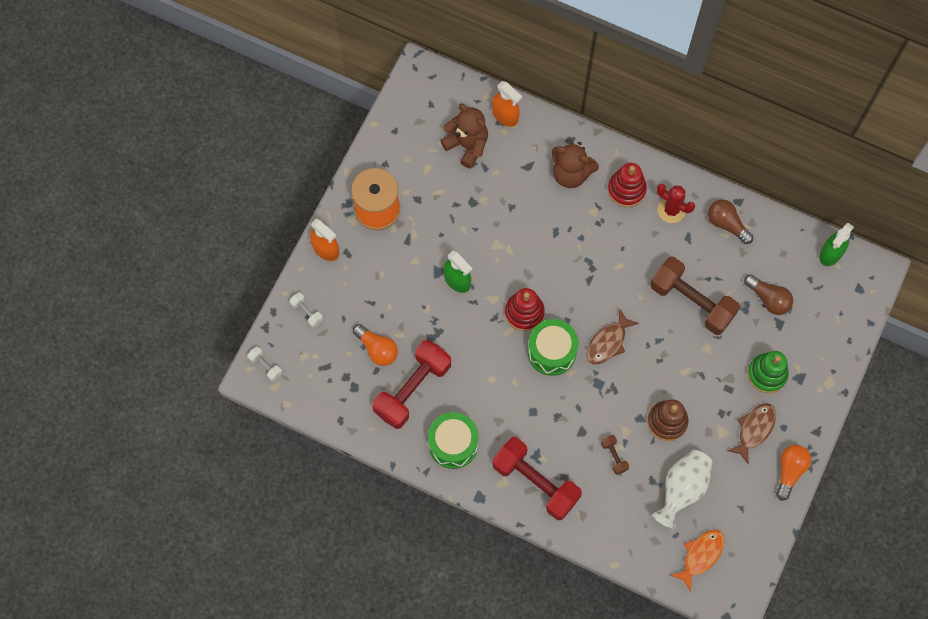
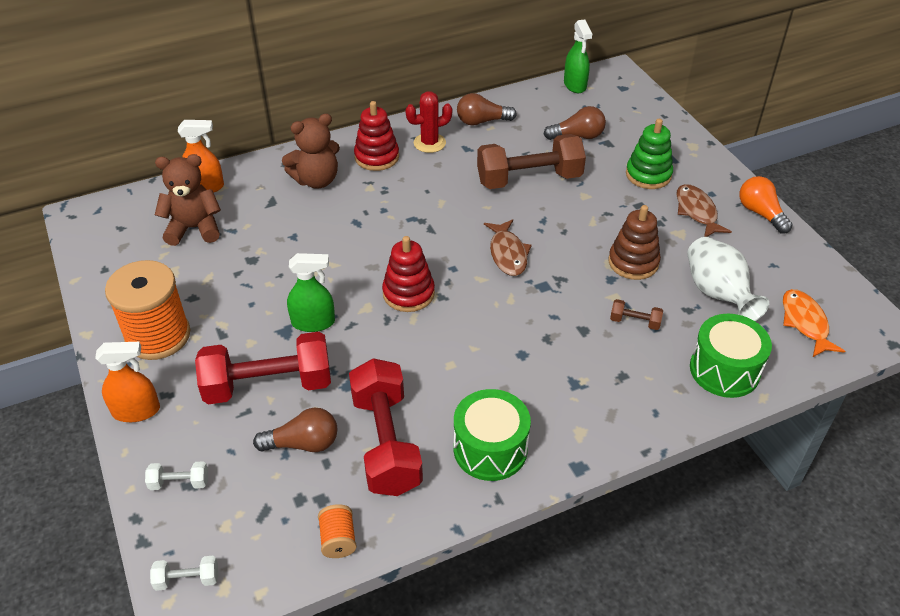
camera: 50 degrees left, 25 degrees down
orange light bulb [353,324,398,366] -> brown light bulb [253,407,337,452]
red dumbbell [492,437,582,520] -> red dumbbell moved to [195,332,331,405]
green drum [528,319,579,376] -> green drum moved to [690,314,772,398]
none -> orange spool [318,504,357,558]

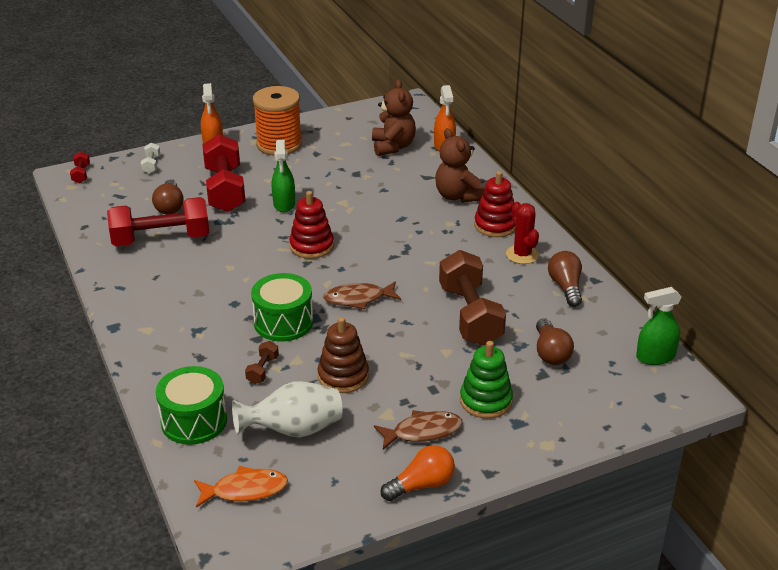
camera: 90 degrees right, 10 degrees down
white dumbbell [150,556,218,591] -> red dumbbell [70,152,90,183]
orange spool [318,504,357,558] -> none
green drum [454,389,531,481] -> green drum moved to [251,273,313,342]

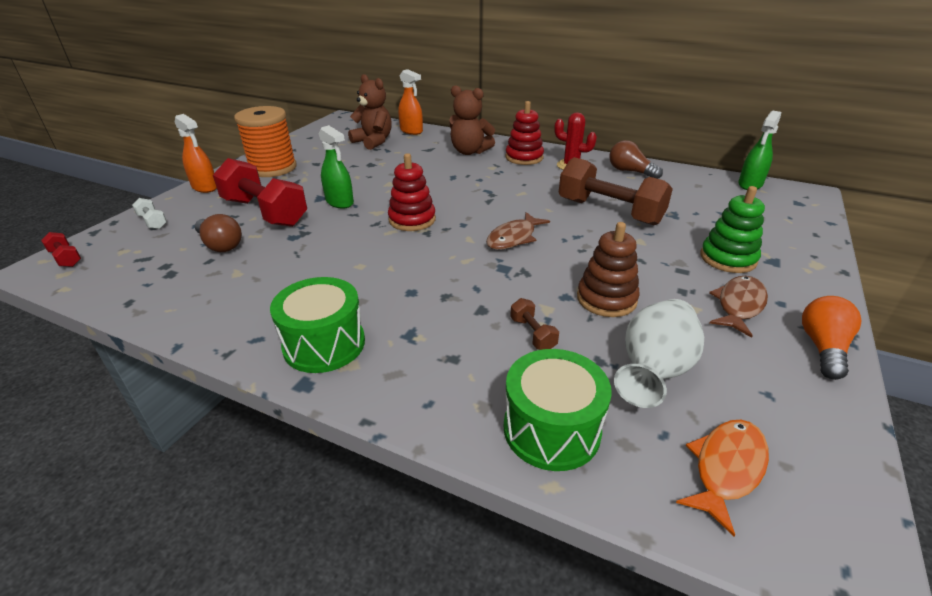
camera: 40 degrees left, 0 degrees up
red dumbbell [107,197,209,247] -> none
green drum [251,273,313,342] -> green drum moved to [270,277,365,373]
brown light bulb [536,318,574,365] -> none

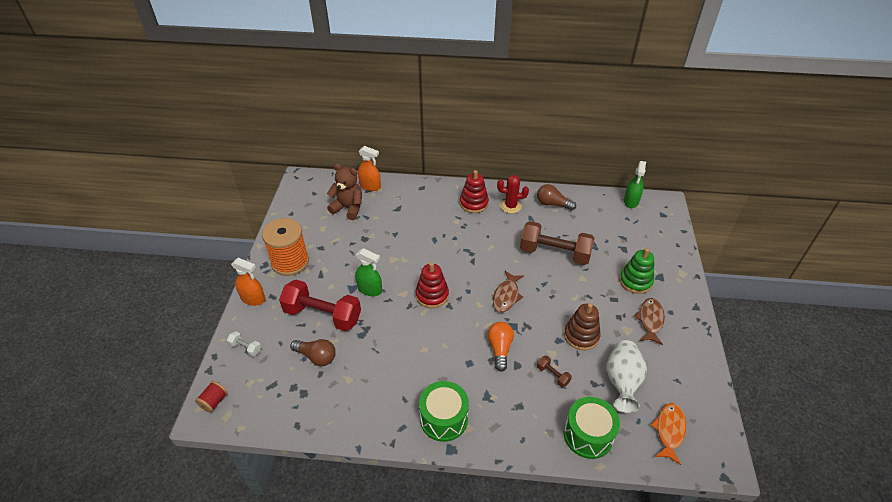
camera: 20 degrees left, 10 degrees up
red dumbbell [41,232,81,267] -> red spool [195,381,228,413]
brown teddy bear [449,85,495,155] -> none
orange light bulb [802,296,862,380] -> orange light bulb moved to [488,322,514,372]

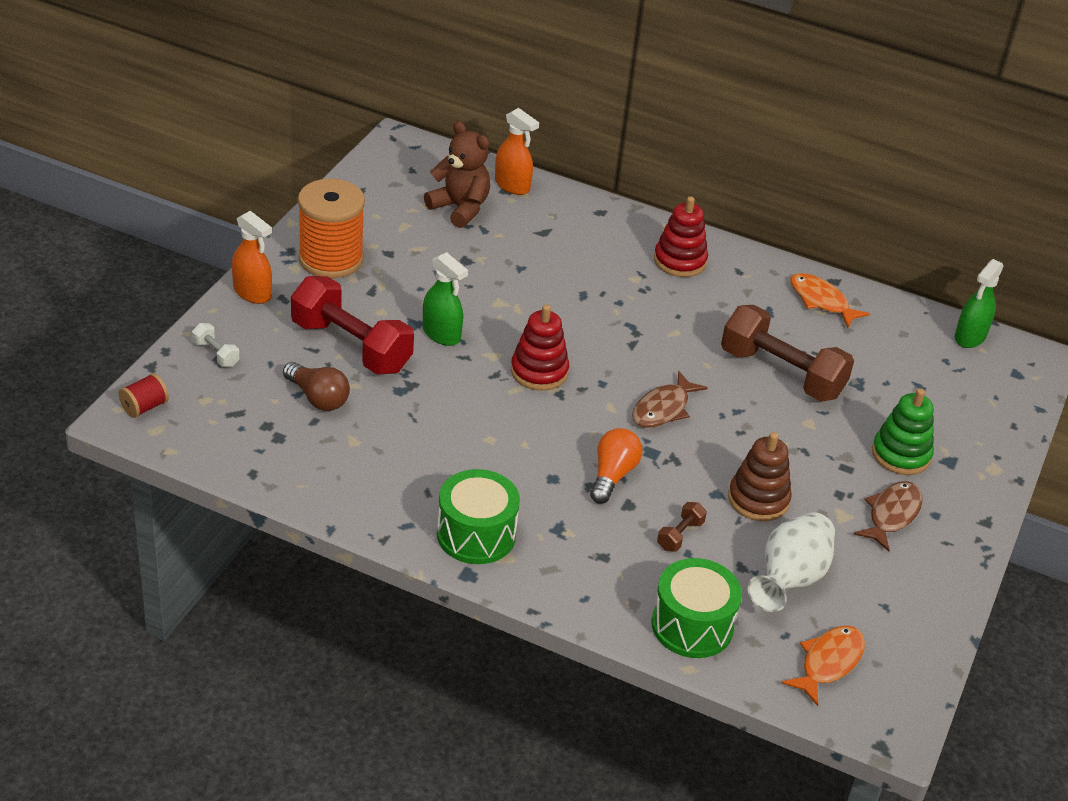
camera: 15 degrees right, 5 degrees down
red cactus [497,175,529,214] -> none
brown light bulb [537,184,576,211] -> orange fish [790,273,870,328]
brown dumbbell [537,356,572,388] -> brown dumbbell turned 60 degrees clockwise [657,502,707,552]

